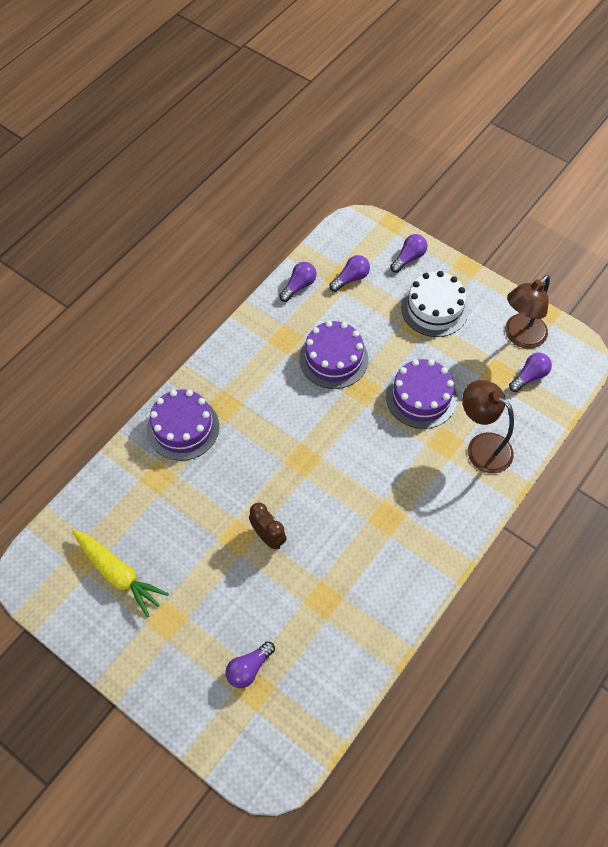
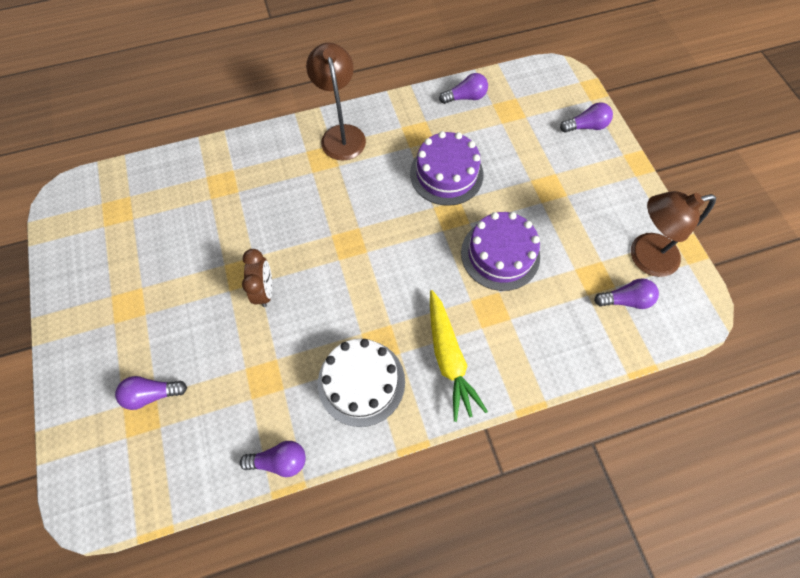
camera: 35 degrees right, 5 degrees up
yellow carrot [72,530,169,617] -> yellow carrot moved to [430,290,488,422]
purple cake [147,389,219,461] -> none
purple light bulb [329,255,370,292] -> purple light bulb moved to [240,441,306,477]
white cake [401,271,469,337] -> white cake moved to [318,339,405,427]
brown lamp [462,380,514,474] -> brown lamp moved to [306,43,366,160]

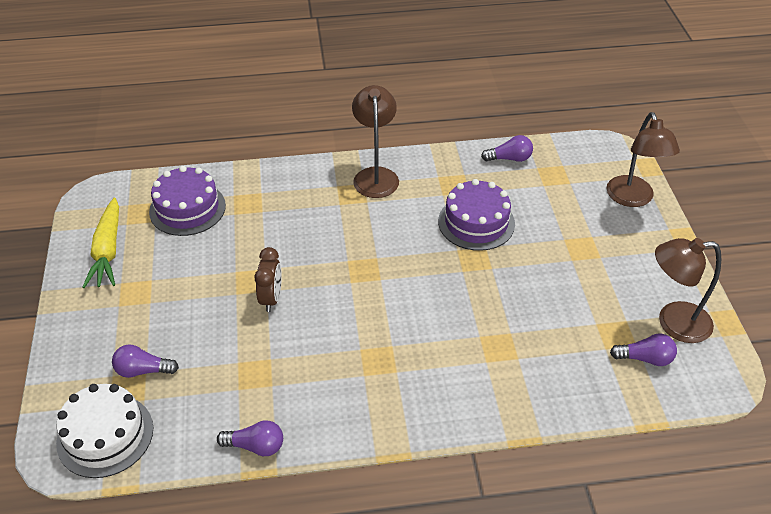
camera: 10 degrees right, 20 degrees down
white cake [318,339,405,427] -> white cake moved to [56,384,153,478]
yellow carrot [430,290,488,422] -> yellow carrot moved to [82,198,119,288]
purple cake [461,212,540,291] -> purple cake moved to [149,166,226,236]
purple light bulb [560,102,613,133] -> brown lamp [606,112,680,207]

